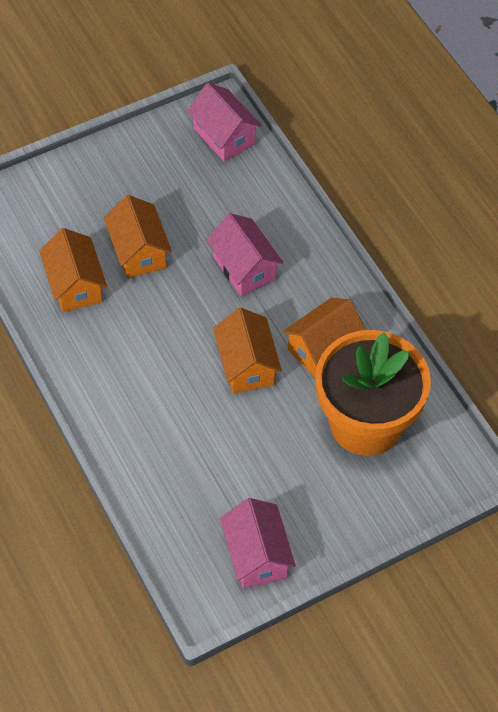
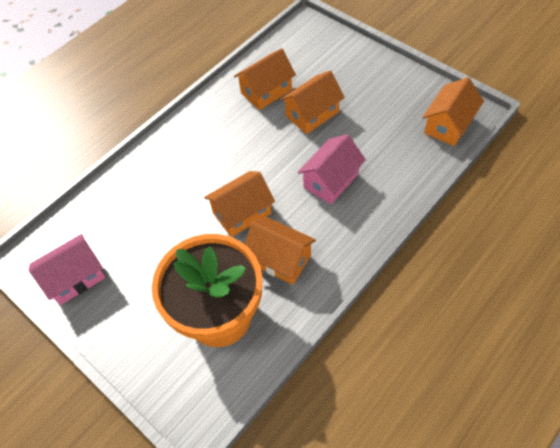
camera: 75 degrees right, 0 degrees up
pink house [187,83,262,161] -> orange house [422,77,484,146]

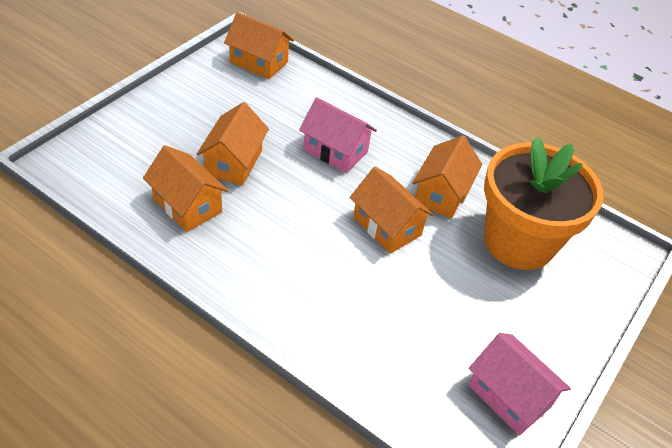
camera: 105 degrees left, 10 degrees down
orange house [280,71,345,134] -> orange house turned 60 degrees clockwise [196,102,269,185]

